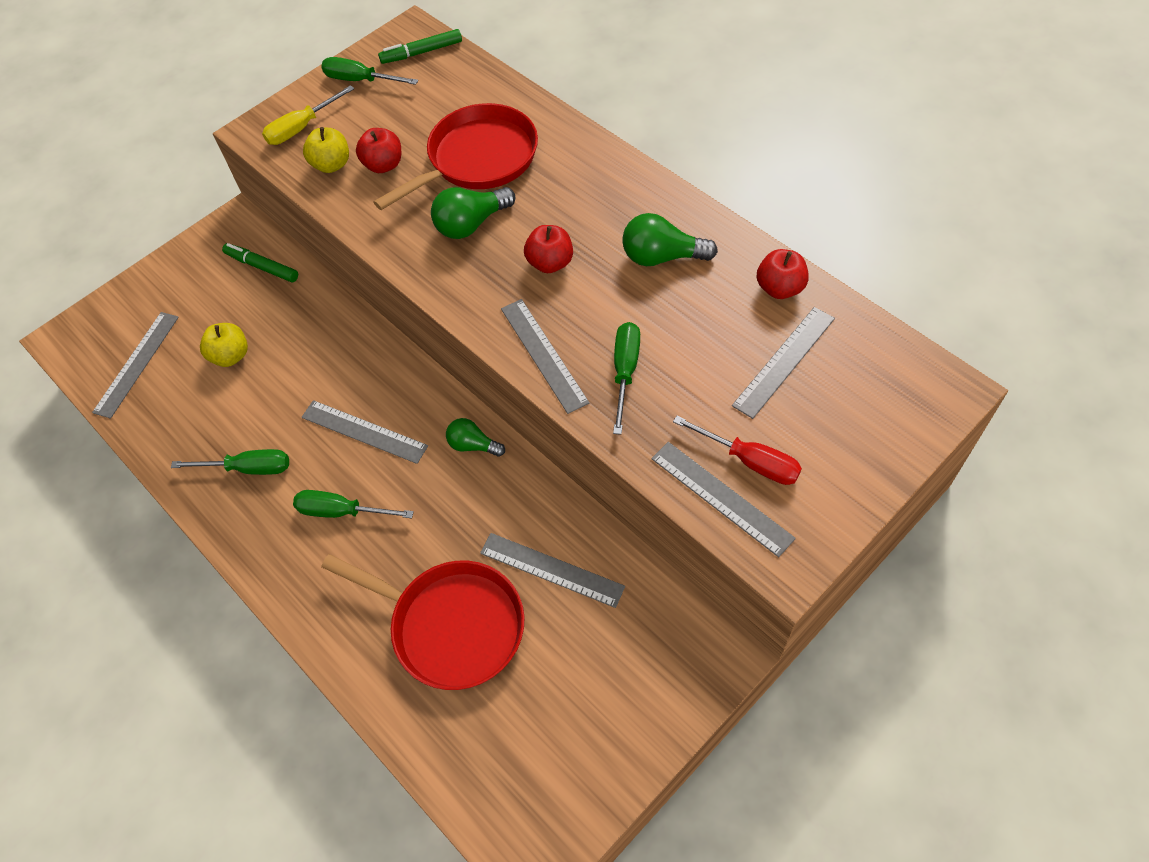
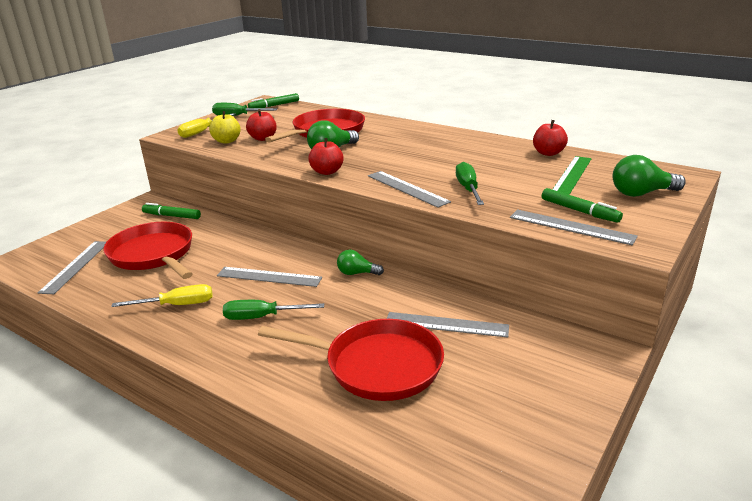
camera: 15 degrees left, 30 degrees down
green screwdriver [171,449,289,475] -> yellow screwdriver [111,284,213,307]
yellow apple [200,323,248,367] -> red pan [103,222,193,279]
red apple [524,225,573,273] -> red apple moved to [308,138,344,175]
green light bulb [622,213,718,266] -> green light bulb moved to [612,155,685,197]
red screwdriver [673,416,802,485] -> green marker [542,188,623,223]
grey ruler [732,307,835,419] -> green ruler [552,156,592,195]

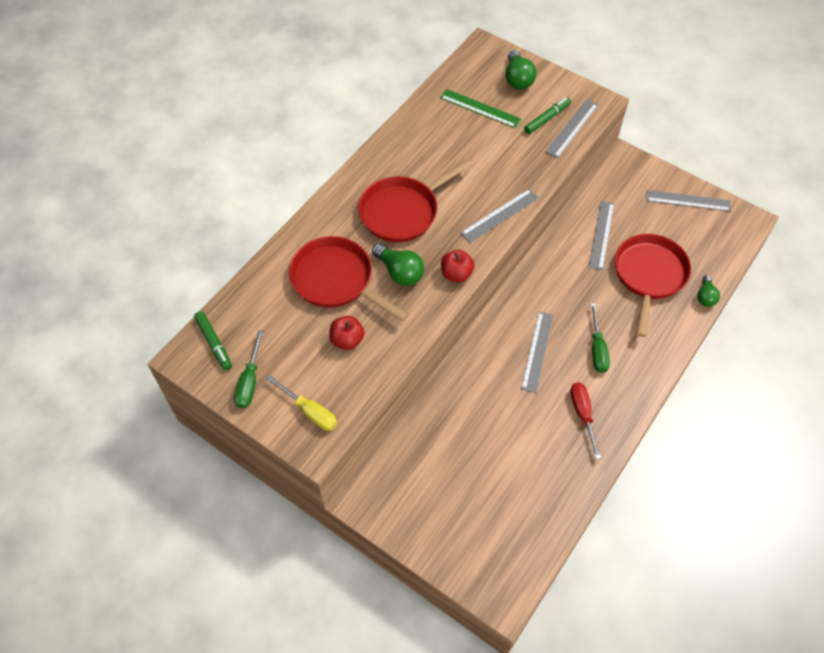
camera: 90 degrees left, 30 degrees up
grey ruler [38,241,106,294] -> grey ruler moved to [646,190,731,211]
red pan [103,222,193,279] -> red pan moved to [358,159,473,242]
yellow screwdriver [111,284,213,307] -> red screwdriver [570,382,601,459]
green marker [142,203,201,219] -> none
yellow apple [209,111,241,144] -> none
green light bulb [337,250,384,275] -> green light bulb moved to [697,275,720,307]
green screwdriver [456,162,484,205] -> none
red apple [533,120,568,156] -> none

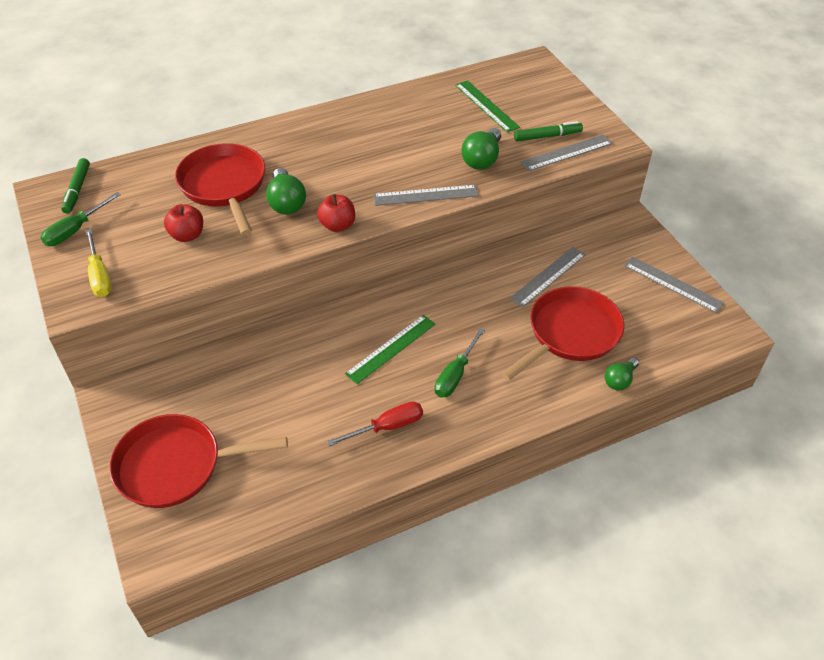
camera: 30 degrees right, 10 degrees down
red pan [358,159,473,242] -> red pan moved to [109,414,288,508]
green light bulb [506,50,536,90] -> green light bulb moved to [462,128,501,170]
grey ruler [521,312,553,393] -> green ruler [345,315,436,384]
red screwdriver [570,382,601,459] -> red screwdriver turned 45 degrees clockwise [327,401,423,446]

